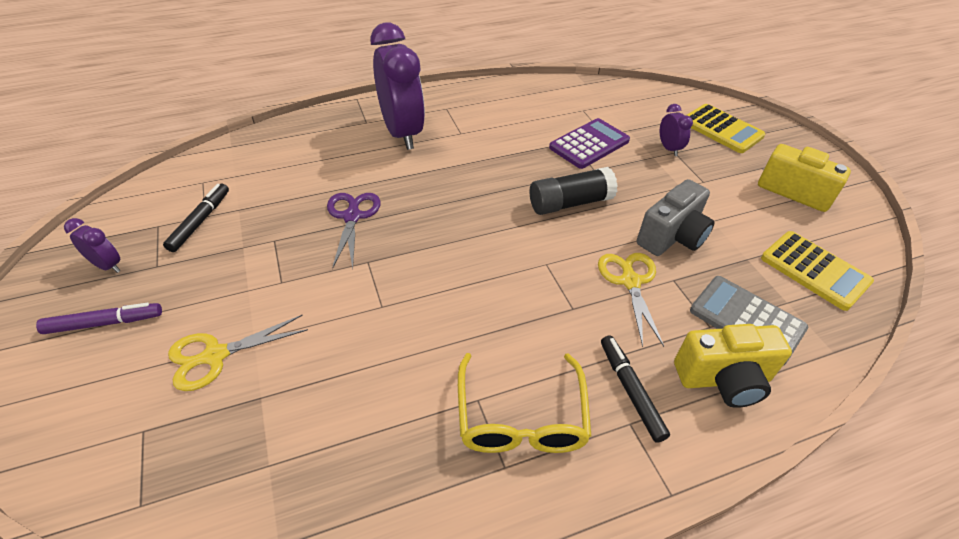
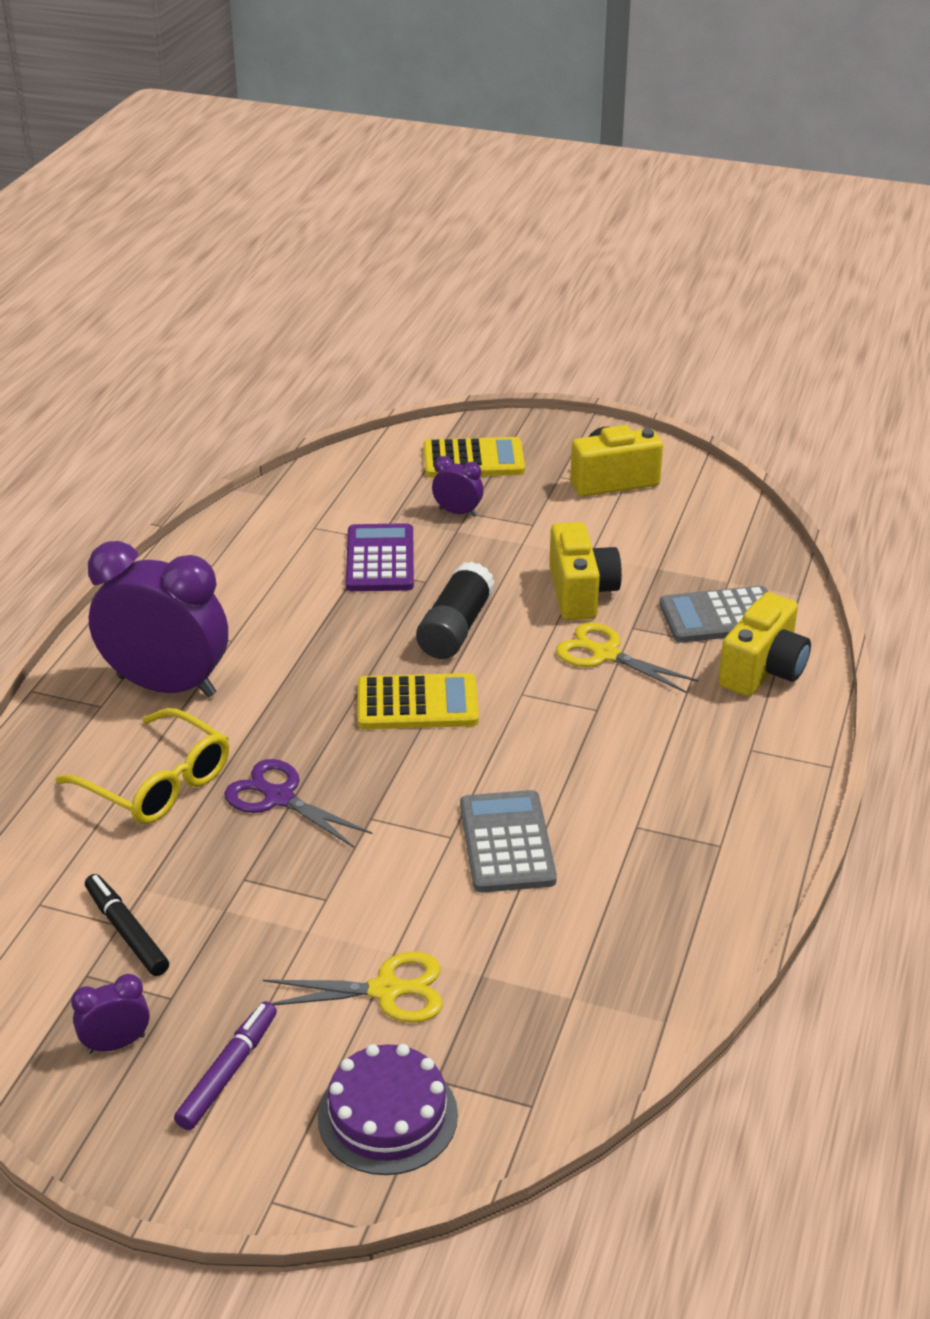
camera: 50 degrees left, 10 degrees down
yellow scissors [168,315,308,391] -> yellow scissors turned 105 degrees counterclockwise [263,952,443,1023]
yellow glasses [458,353,591,453] -> yellow glasses moved to [56,708,229,824]
black marker [601,335,670,443] -> none
grey camera [637,179,715,256] -> yellow camera [549,522,622,620]
yellow calculator [761,231,874,311] -> yellow calculator moved to [357,673,479,729]
none -> purple cake [318,1044,458,1175]
none -> grey calculator [460,790,557,893]

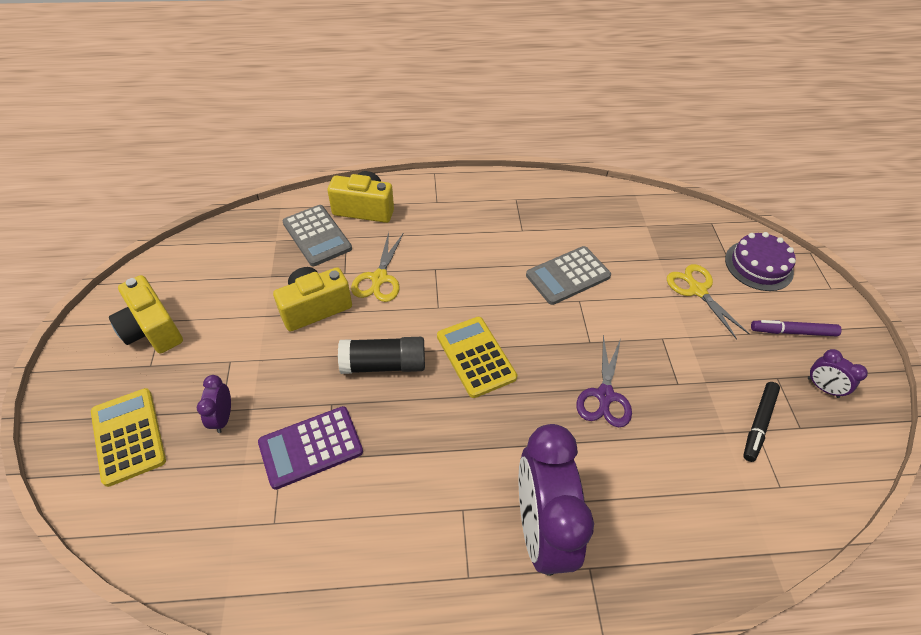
camera: 115 degrees left, 15 degrees up
yellow glasses [56,708,229,824] -> none

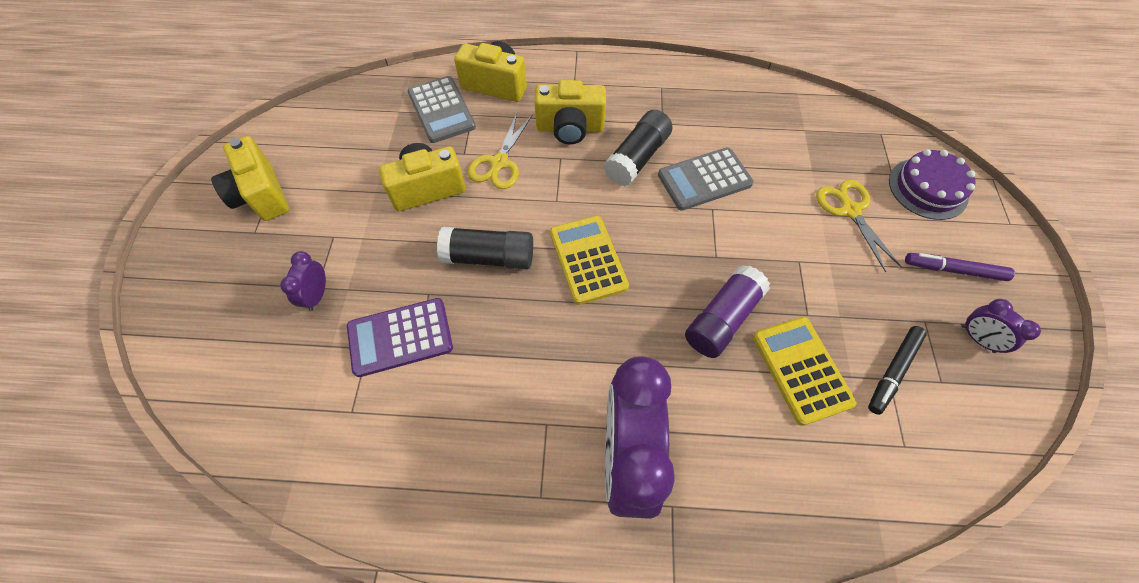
camera: 10 degrees right, 10 degrees up
yellow calculator [91,388,166,487] -> yellow calculator moved to [753,317,857,426]
purple scissors [576,335,632,427] -> purple glue stick [685,265,770,358]
none -> yellow camera [534,80,606,144]
none -> black glue stick [604,110,672,186]

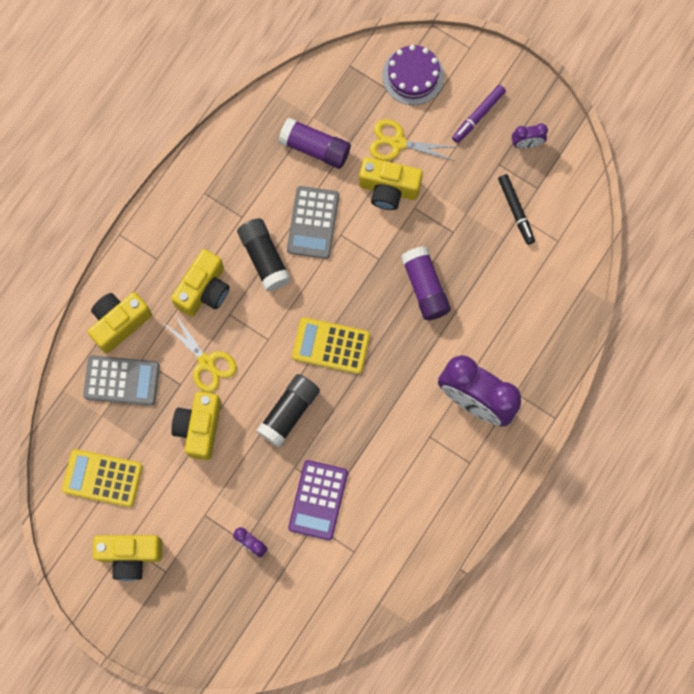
camera: 60 degrees left, 15 degrees up
yellow calculator [753,317,857,426] -> yellow calculator moved to [62,449,143,507]
none -> purple glue stick [278,117,351,169]
none -> yellow camera [359,157,423,210]

